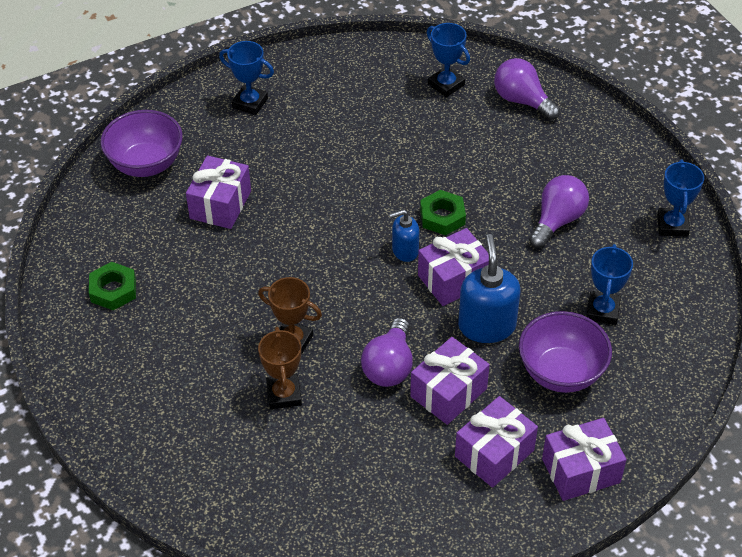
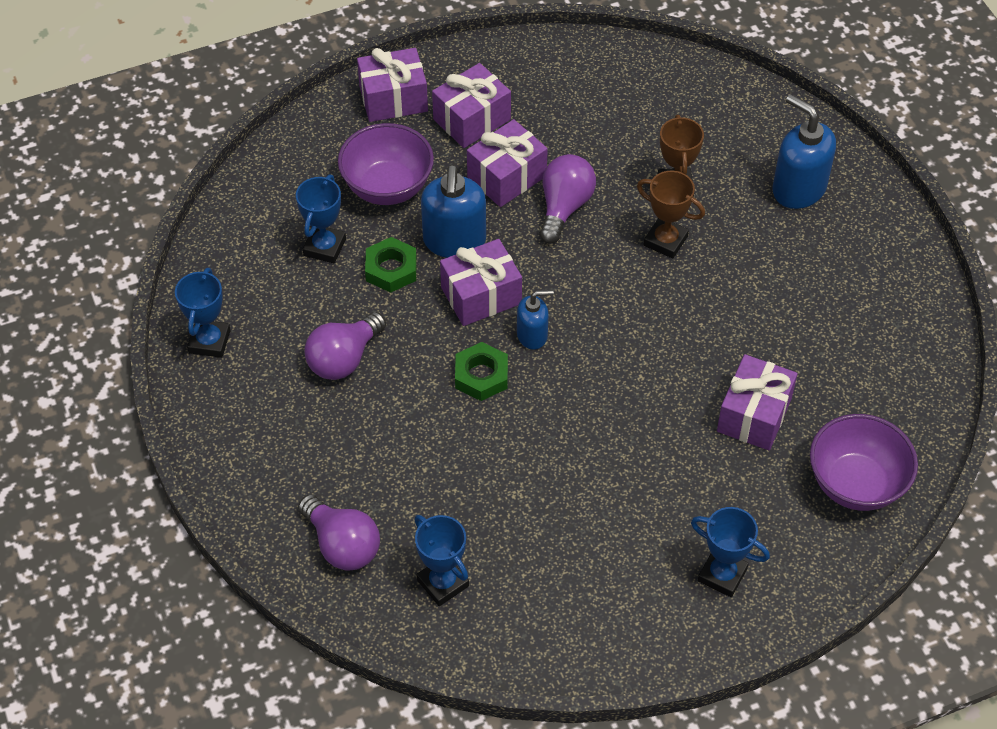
camera: 175 degrees left, 5 degrees up
green nut [89,262,136,310] -> green nut moved to [365,237,417,293]
none -> blue soap dispenser [773,94,836,209]

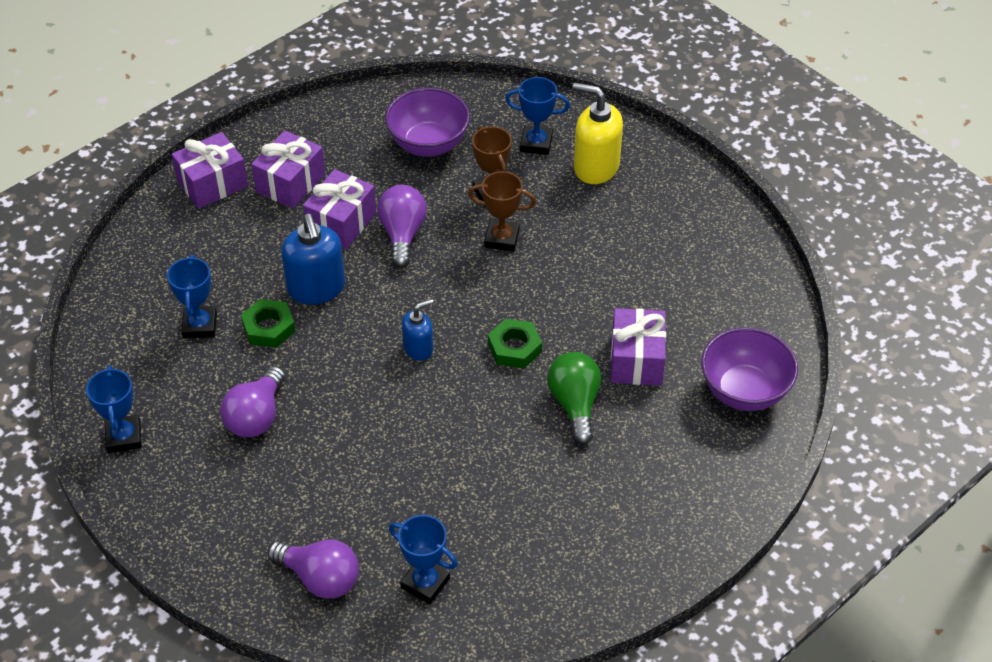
camera: 20 degrees left, 5 degrees down
purple bowl [338,123,434,205] -> purple bowl moved to [385,88,470,157]
purple gift [440,239,522,326] -> none
green nut [455,342,508,401] -> green nut moved to [488,319,542,368]
blue trophy [691,507,770,597] -> blue trophy moved to [505,77,570,155]
blue soap dispenser [773,94,836,209] -> yellow soap dispenser [573,83,623,184]
none -> green light bulb [547,352,601,445]

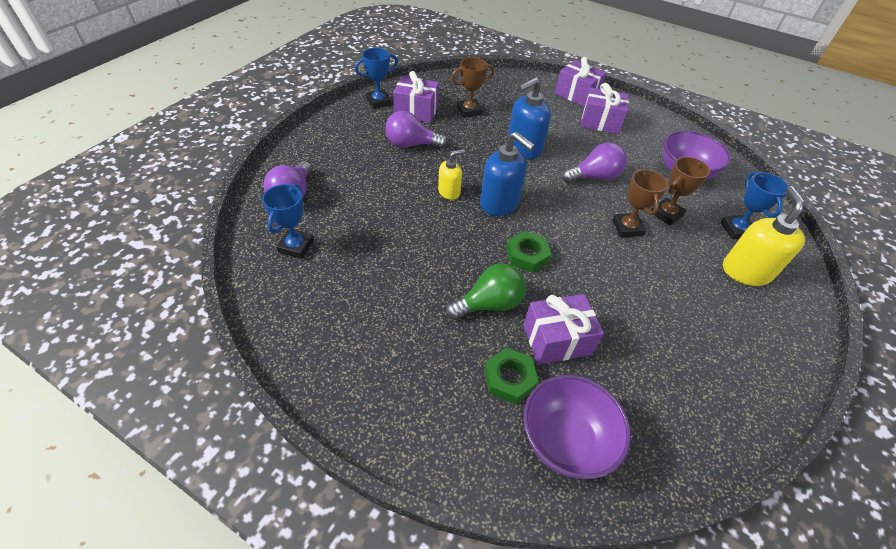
camera: 70 degrees right, 0 degrees up
blue trophy [167,255,217,338] -> brown trophy [451,57,494,118]
green nut [241,299,296,348] -> green nut moved to [484,347,539,404]
purple gift [303,169,376,249] -> purple gift moved to [393,71,439,123]
blue soap dispenser [402,299,434,361] -> blue soap dispenser [480,131,535,216], size x1.71
none -> yellow soap dispenser [438,149,465,200]

